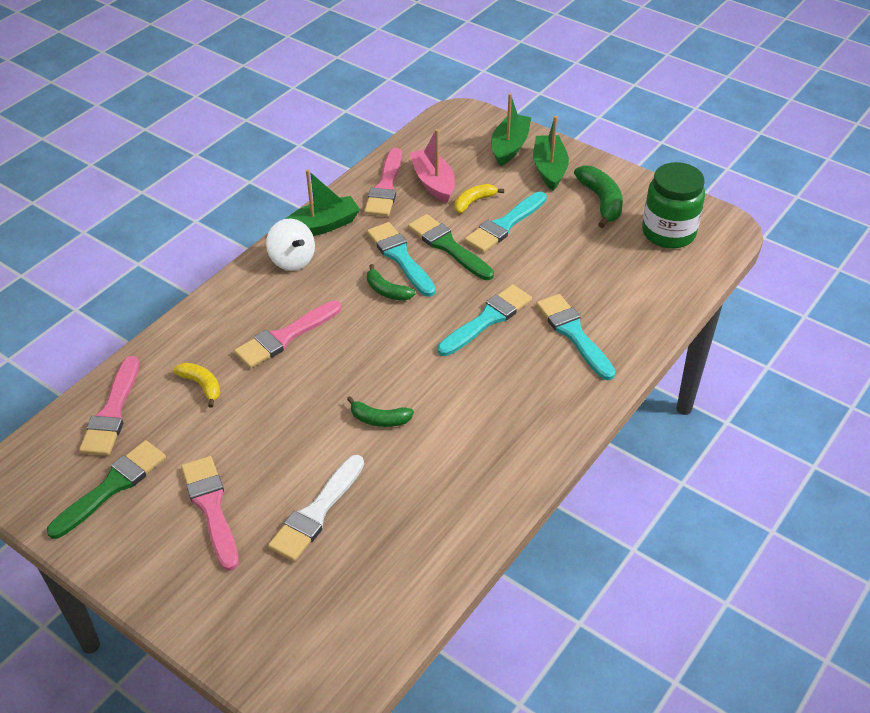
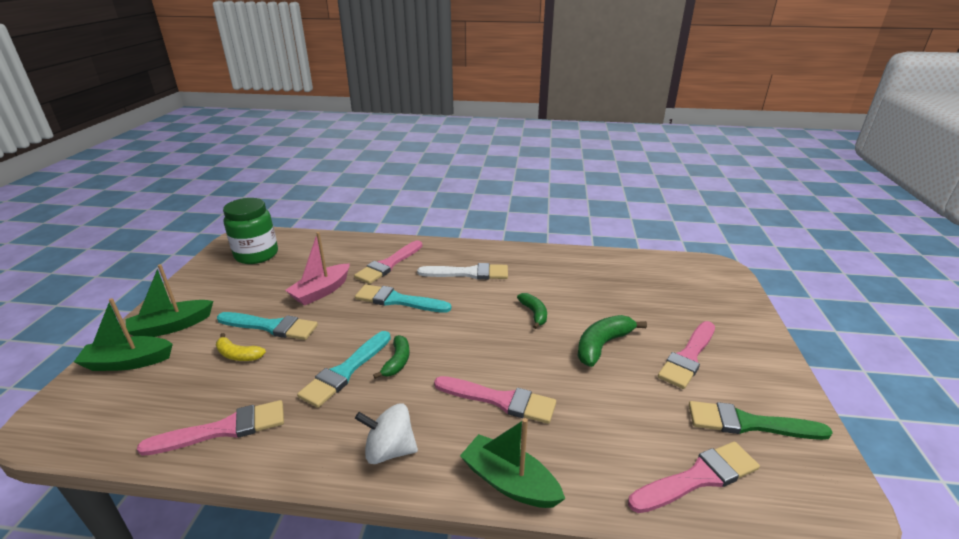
camera: 120 degrees left, 15 degrees down
yellow banana [173,362,221,408] -> none
white spinning top [266,219,315,271] -> white spinning top turned 105 degrees counterclockwise [355,404,418,464]
white brush [268,455,364,562] -> white brush moved to [417,263,508,280]
green boat [286,169,360,236] -> green boat moved to [460,418,565,508]
green brush [408,214,494,280] -> none
pink boat [409,129,455,203] -> pink boat moved to [285,232,350,305]
turquoise brush [536,294,615,380] -> pink brush [354,240,422,284]
green banana [574,165,623,228] -> green banana moved to [577,315,647,367]

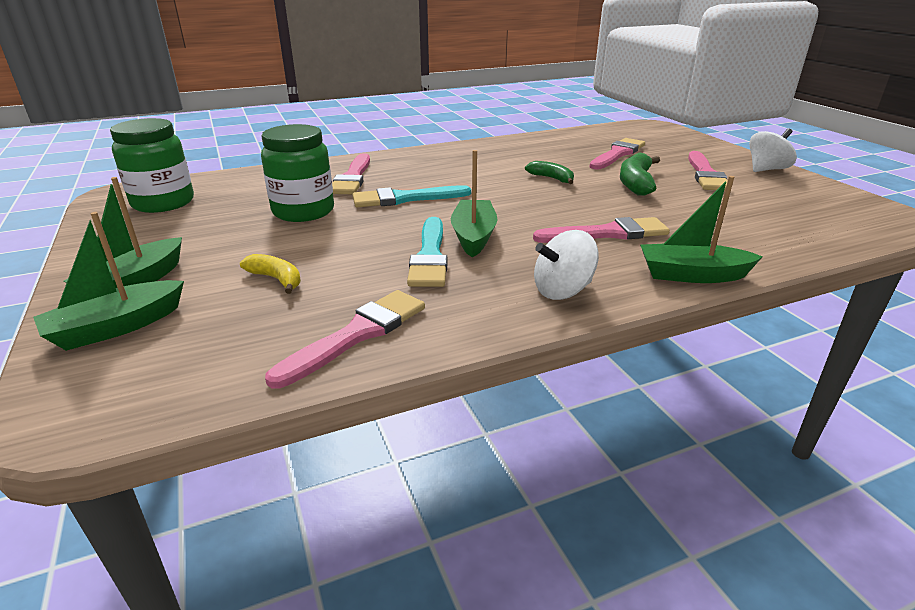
camera: 30 degrees left, 0 degrees up
yellow banana [216,333,266,361] -> yellow banana turned 135 degrees counterclockwise [240,254,301,294]
turquoise brush [217,312,318,340] -> none
pink boat [285,232,350,305] -> green jar [261,124,334,222]
green banana [373,335,409,379] -> green boat [451,150,497,257]
white brush [417,263,508,280] -> none
pink brush [628,441,760,513] -> pink brush moved to [590,138,645,169]
green brush [689,401,833,440] -> none
none -> white spinning top [749,128,797,172]

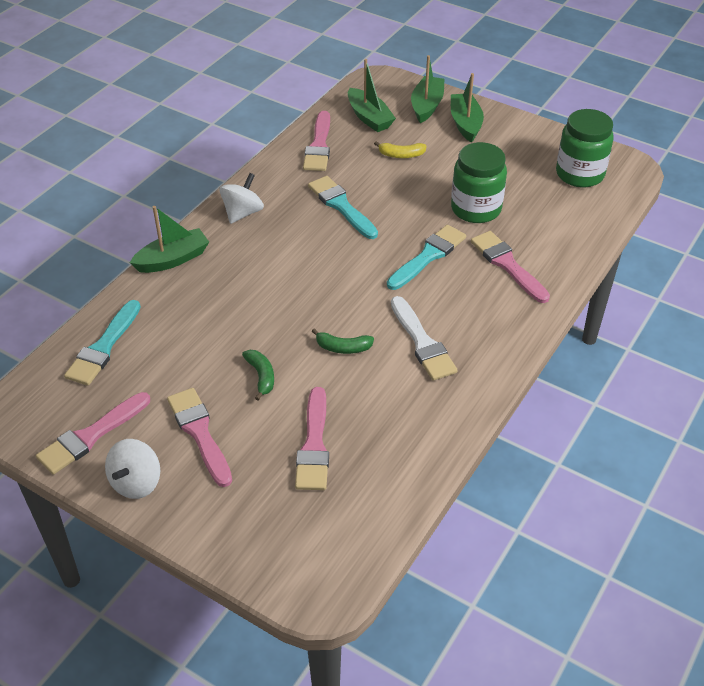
camera: 145 degrees right, 15 degrees up
green boat [451,150,497,257] -> green boat moved to [348,59,396,132]
pink brush [533,217,670,243] -> pink brush moved to [36,392,150,475]
green banana [620,152,660,196] -> green banana [242,350,274,401], size x0.64
none -> turquoise brush [64,300,141,386]
none -> white brush [391,296,458,381]

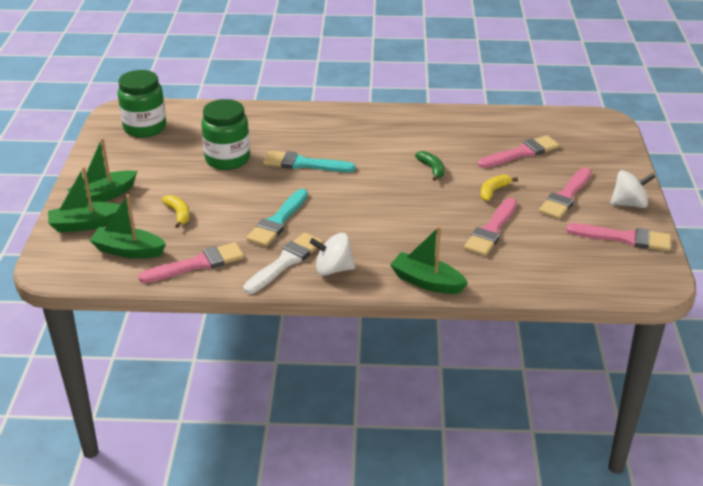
camera: 120 degrees left, 10 degrees down
turquoise brush [64,300,141,386] -> none
green banana [242,350,274,401] -> yellow banana [480,174,518,201]
green boat [348,59,396,132] -> green boat turned 105 degrees counterclockwise [89,194,166,258]
white brush [391,296,458,381] -> white brush moved to [243,233,323,294]
pink brush [471,231,550,303] -> pink brush moved to [464,198,517,256]

